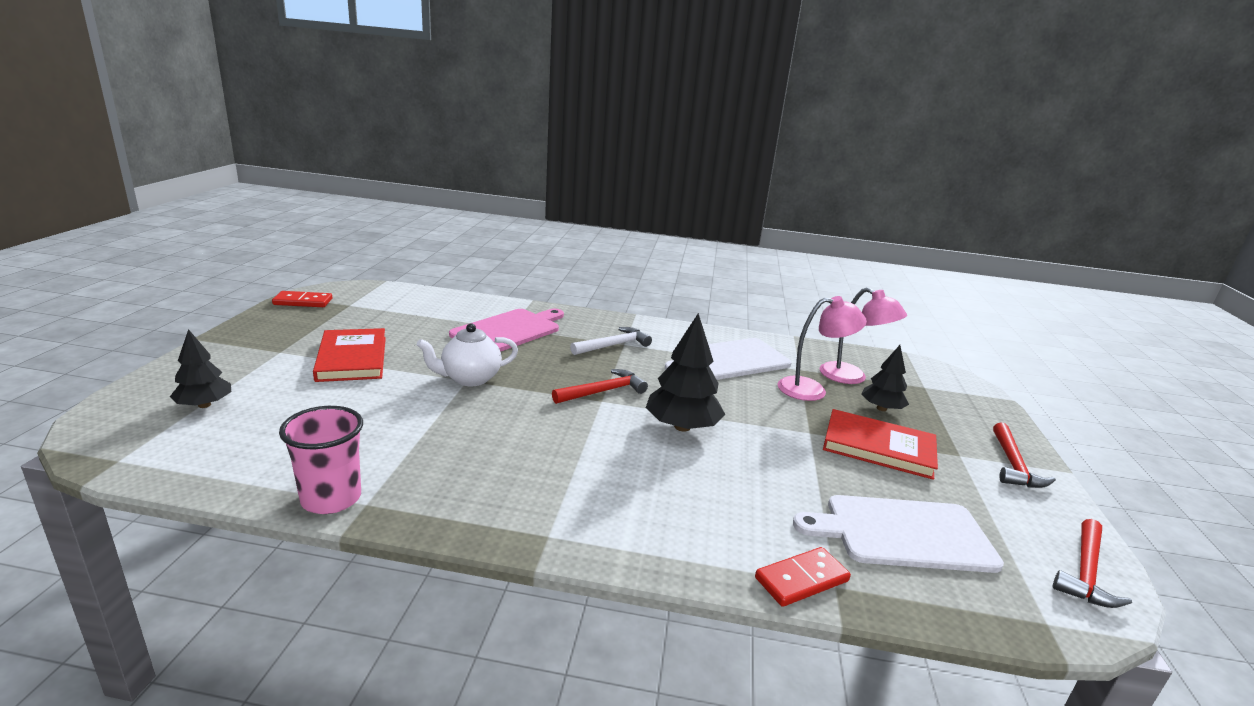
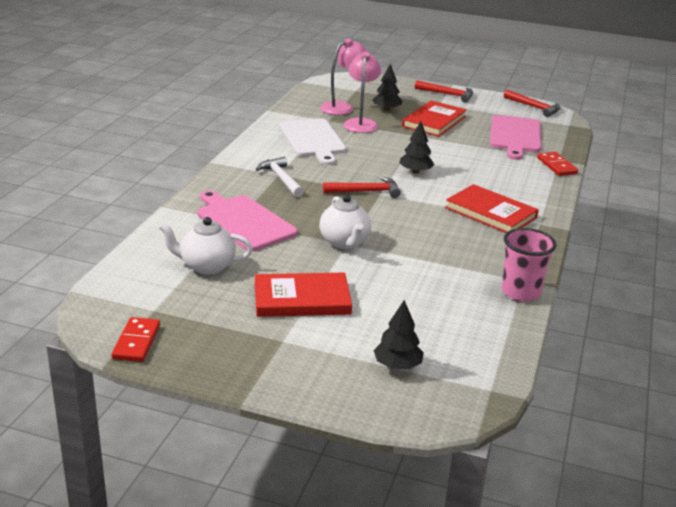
camera: 80 degrees left, 5 degrees up
red hammer [552,369,648,404] -> red hammer turned 105 degrees clockwise [323,177,401,198]
black tree [646,313,725,432] -> black tree [400,121,434,174], size x0.64
white cutting board [793,495,1004,573] -> pink cutting board [490,115,541,160]
none -> white teapot [159,217,253,275]
none -> red book [445,184,539,233]

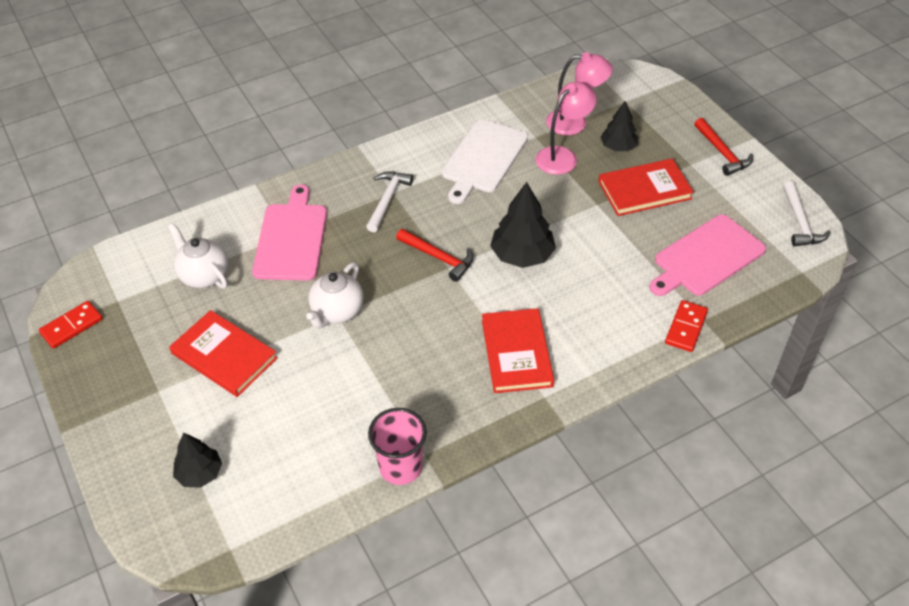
camera: 45 degrees right, 20 degrees up
black tree [400,121,434,174] -> black tree [490,182,556,268], size x1.57
red hammer [504,90,561,117] -> white hammer [783,181,831,247]

